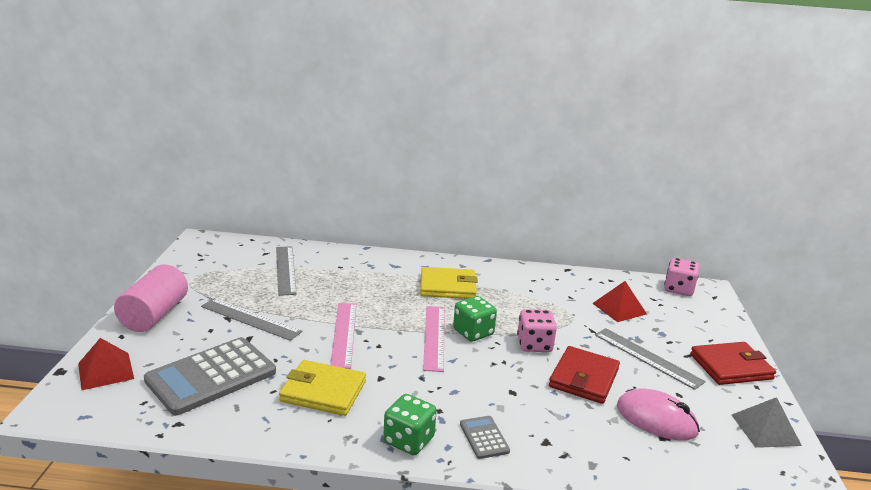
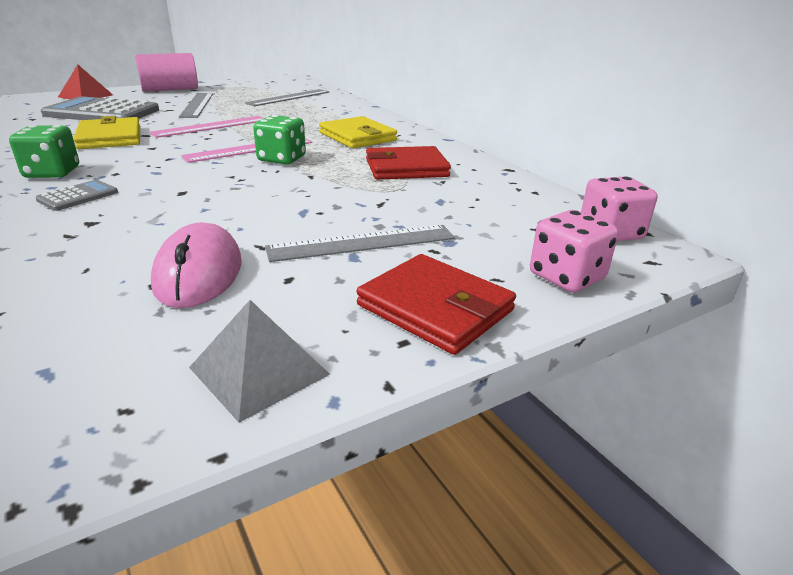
camera: 55 degrees right, 5 degrees up
pink dice [517,309,557,352] -> pink dice moved to [530,210,618,293]
red wallet [549,346,620,404] -> red wallet moved to [366,146,451,180]
red pyramid [592,281,647,322] -> none
grey ruler [595,328,706,390] -> grey ruler turned 60 degrees clockwise [265,225,455,262]

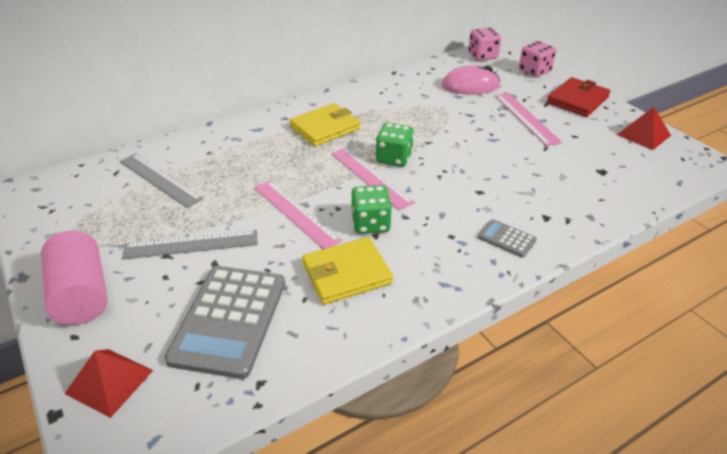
camera: 90 degrees left, 10 degrees up
green dice [9,125,79,178] -> green dice moved to [351,185,392,234]
pink mouse [151,222,242,308] -> pink mouse moved to [442,65,500,94]
grey pyramid [189,300,330,423] -> red pyramid [617,107,671,150]
grey ruler [265,225,455,262] -> pink ruler [495,93,562,146]
red wallet [366,146,451,180] -> none

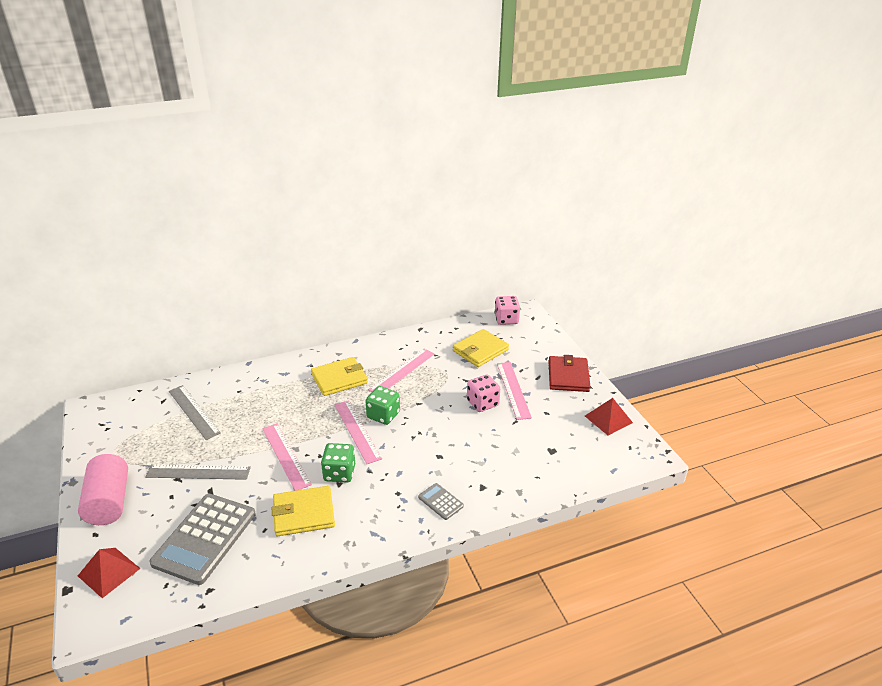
camera: 10 degrees right, 5 degrees down
pink mouse [442,65,500,94] -> yellow wallet [453,329,509,367]
pink dice [519,41,556,77] -> pink dice moved to [467,374,500,412]
red wallet [547,77,611,117] -> red wallet turned 45 degrees counterclockwise [549,355,591,392]
none -> pink ruler [368,349,434,392]

